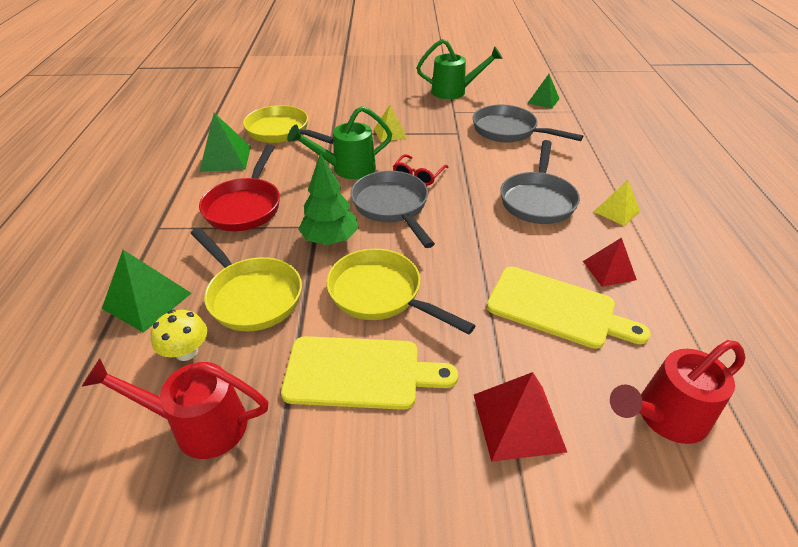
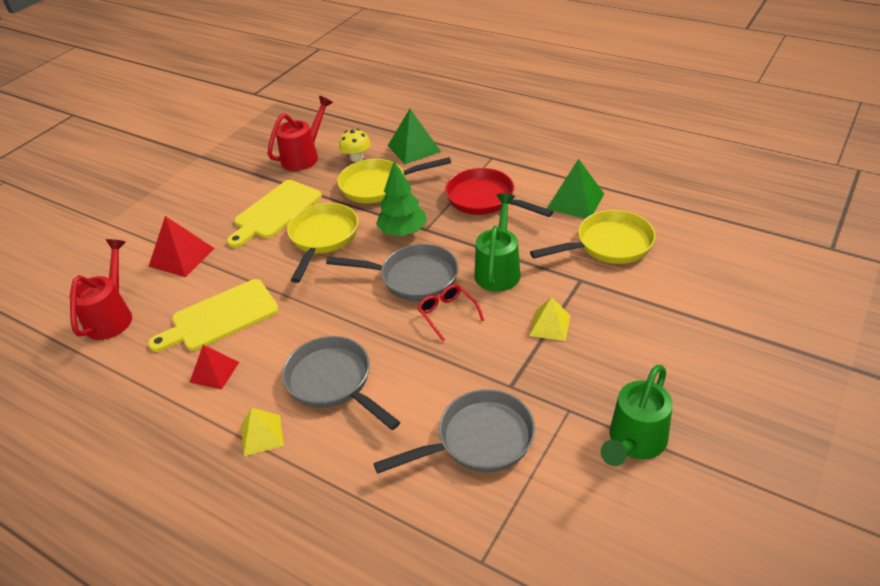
camera: 125 degrees right, 0 degrees up
yellow pan [326,249,476,334] -> yellow pan turned 60 degrees counterclockwise [287,203,358,283]
green pyramid [528,74,560,109] -> none

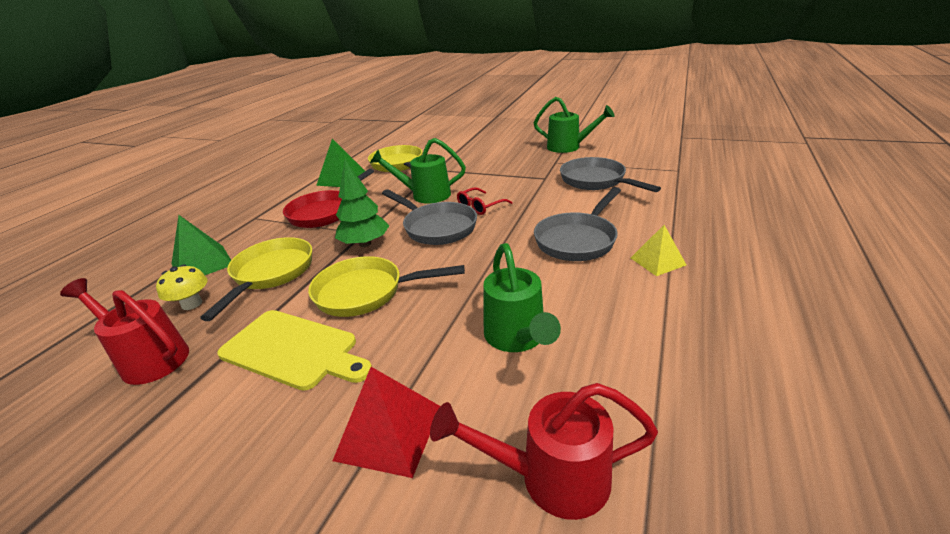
camera: 100 degrees left, 10 degrees down
yellow cutting board [148,279,279,352] -> green watering can [483,243,561,352]
red pyramid [189,345,239,390] -> none
grey pan [326,244,459,301] -> grey pan turned 135 degrees clockwise [382,189,477,245]
yellow pan [338,157,451,204] -> yellow pan turned 150 degrees counterclockwise [200,237,312,321]
yellow pyramid [529,297,570,341] -> none

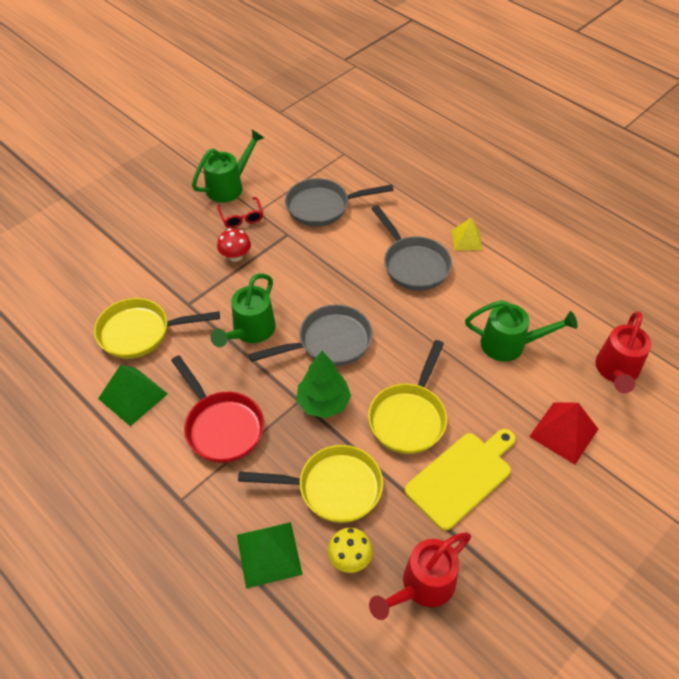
camera: 70 degrees left, 20 degrees up
yellow pan [200,237,312,321] -> yellow pan turned 150 degrees clockwise [238,445,383,523]
red glasses [457,187,512,215] -> red glasses moved to [217,197,263,228]
none -> red mushroom [217,228,251,262]

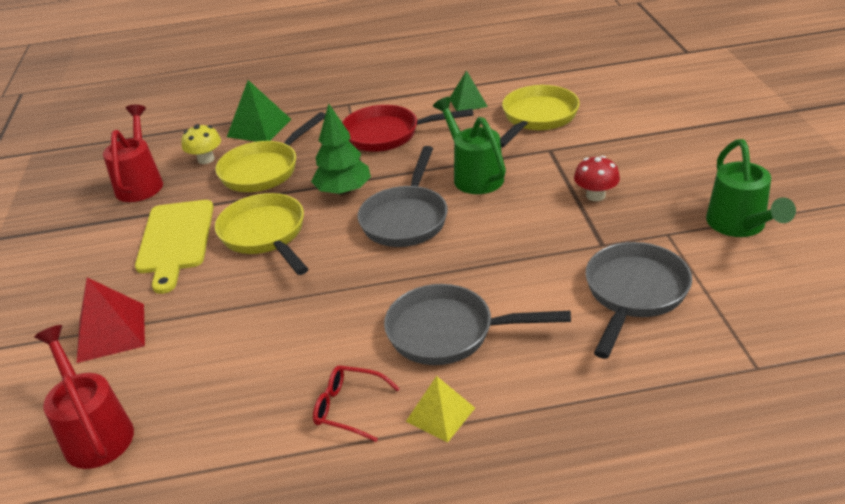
camera: 130 degrees right, 15 degrees down
green pyramid [98,365,168,426] -> green pyramid [450,70,488,111], size x0.66
red glasses [217,197,263,228] -> red glasses moved to [313,365,400,442]
green watering can [465,300,578,362] -> none

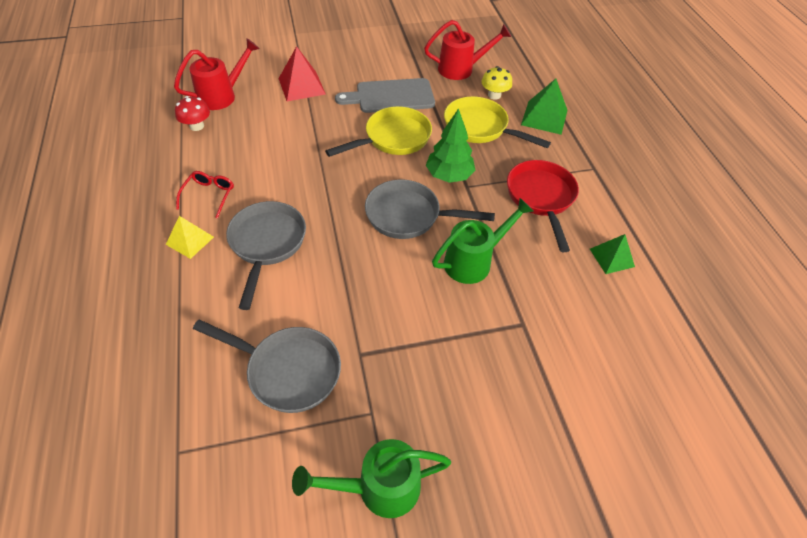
camera: 80 degrees right, 15 degrees up
yellow cutting board [135,200,214,294] -> grey cutting board [335,78,435,113]
yellow pan [500,85,580,148] -> none
red mushroom [574,156,620,201] -> red mushroom moved to [175,96,210,131]

